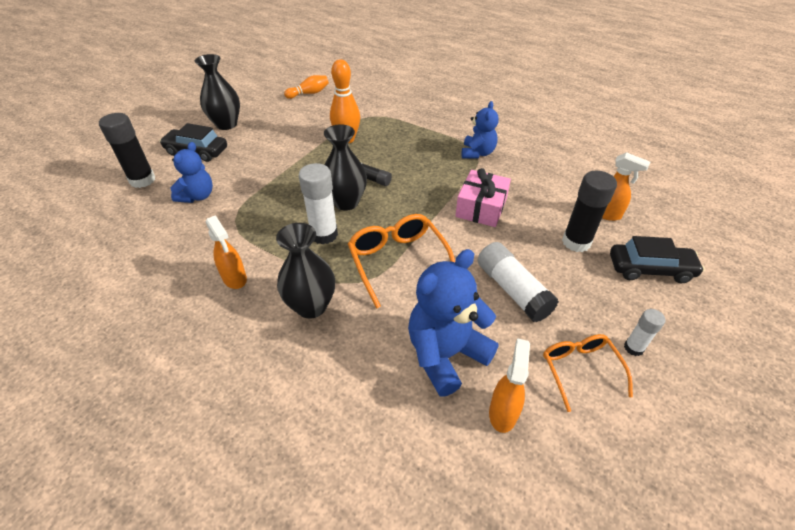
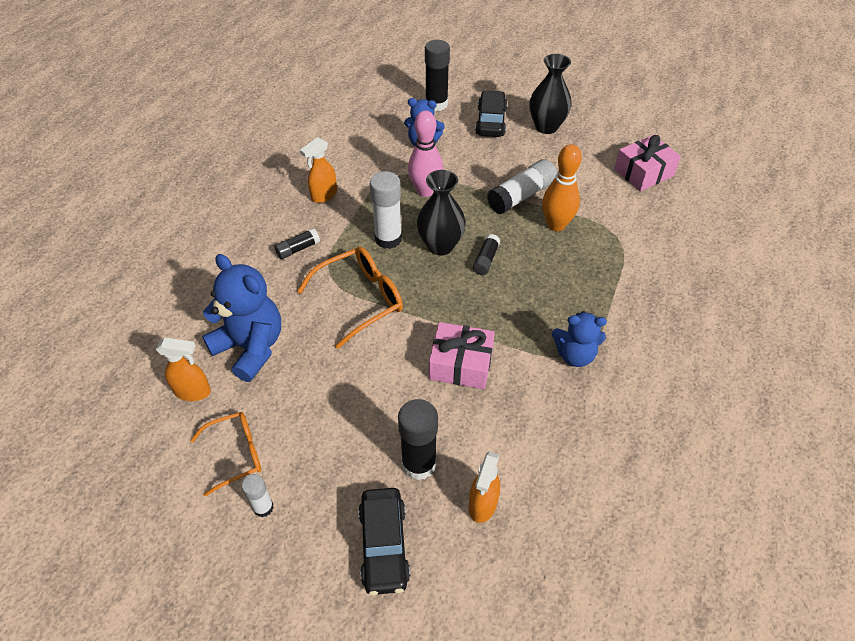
camera: 80 degrees right, 5 degrees up
black vase [276,223,335,319] -> black glue stick [274,228,320,259]
orange bowling pin [284,75,329,99] -> pink gift [614,135,681,191]
white glue stick [478,242,559,322] -> white glue stick moved to [487,159,557,214]
none -> pink bowling pin [408,111,443,197]

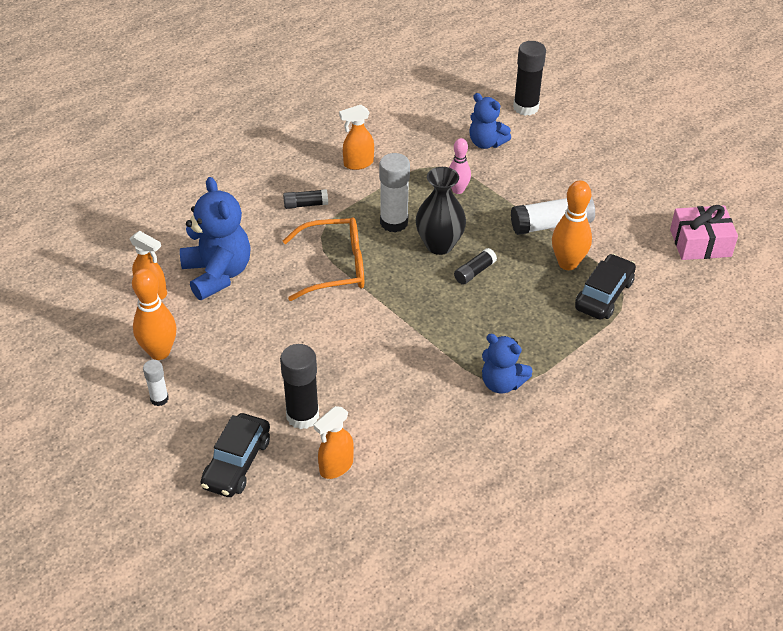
camera: 25 degrees right, 5 degrees down
orange glasses [190,412,261,497] -> orange bowling pin [132,269,177,360]
pink bowling pin [408,111,443,197] -> pink bowling pin [449,138,471,194], size x0.65
pink gift [429,322,495,389] -> none
black car [475,90,508,137] -> black car moved to [575,254,636,320]
black vase [530,54,571,134] -> none

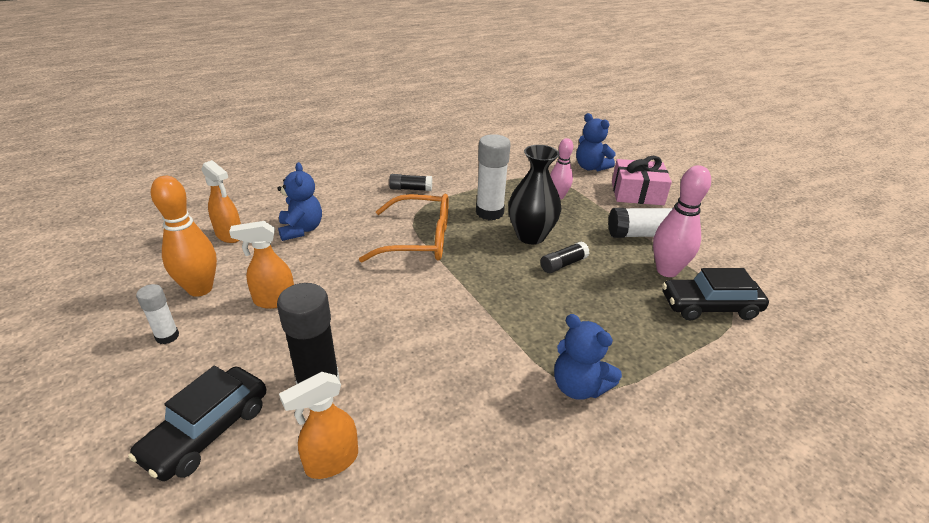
camera: 10 degrees right, 10 degrees down
blue teddy bear [180,177,251,300] -> blue teddy bear [277,162,322,241], size x0.63
orange spray bottle [339,105,374,170] -> orange spray bottle moved to [229,221,294,309]
black glue stick [513,41,546,116] -> none
orange bowling pin [552,180,592,270] -> pink bowling pin [653,165,711,277]
black car [575,254,636,320] -> black car turned 135 degrees counterclockwise [662,268,769,320]
pink gift [670,205,738,260] -> pink gift moved to [612,156,672,205]

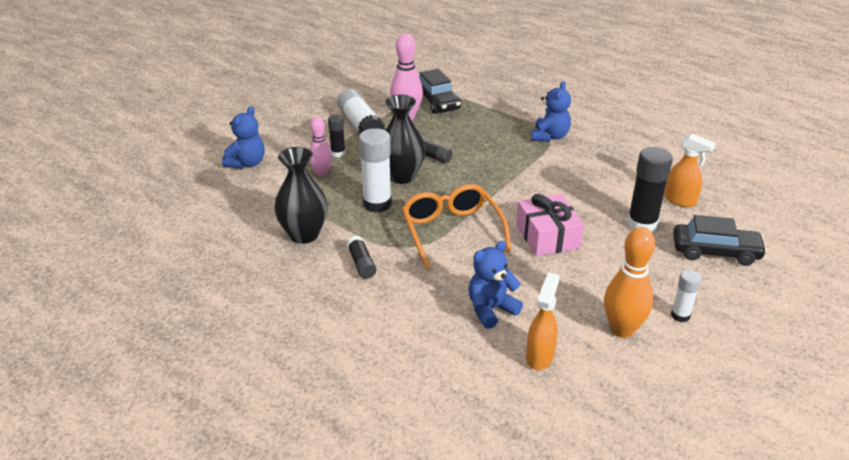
camera: 110 degrees left, 0 degrees up
orange spray bottle [229,221,294,309] -> none
pink gift [612,156,672,205] -> pink gift moved to [516,194,584,256]
none -> black vase [274,147,328,244]
none -> black glue stick [328,115,346,157]

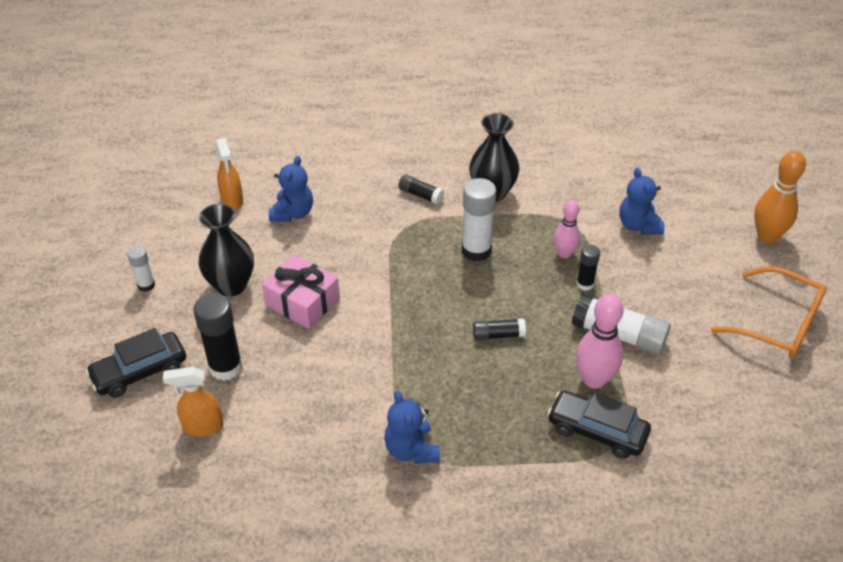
camera: 140 degrees right, 10 degrees up
black vase [385,94,426,184] -> black vase moved to [199,204,254,297]
orange glasses [402,184,511,269] -> orange glasses moved to [711,266,827,358]
orange bowling pin [604,227,655,338] -> orange bowling pin moved to [754,151,806,243]

